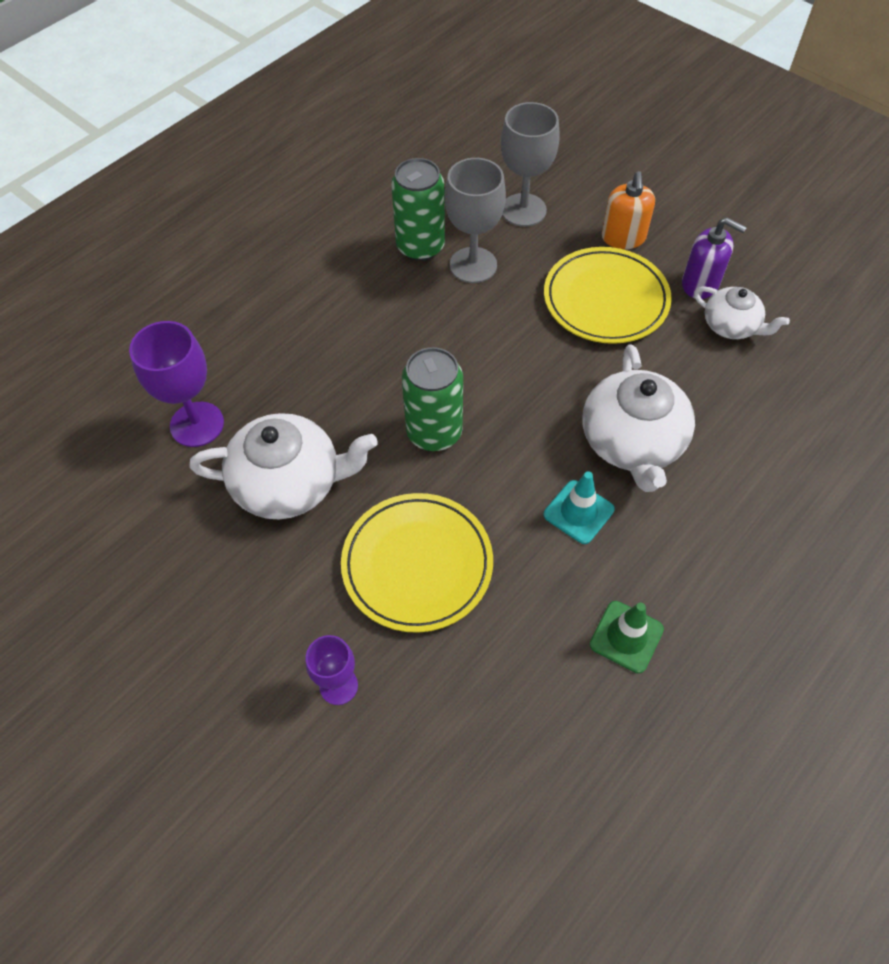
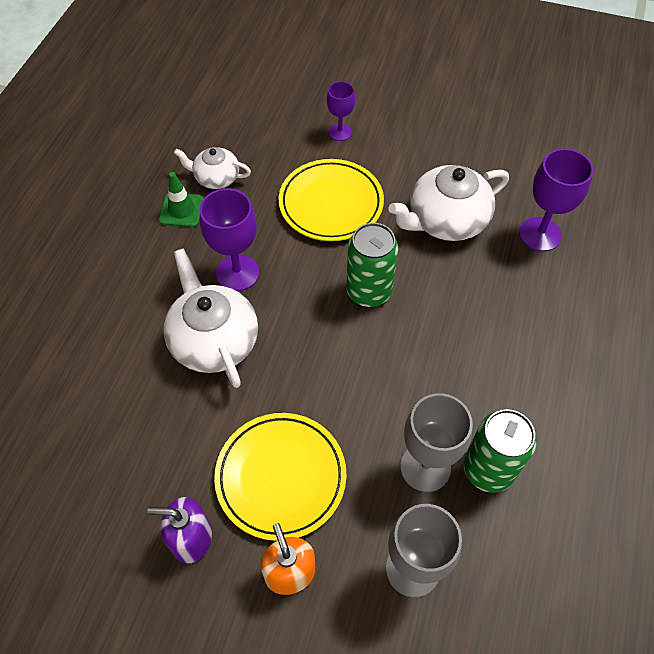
camera: 155 degrees right, 0 degrees up
turquoise traffic cone [544,471,615,544] -> purple goblet [200,188,259,291]
white teapot [694,286,790,339] -> white teapot moved to [174,147,251,189]

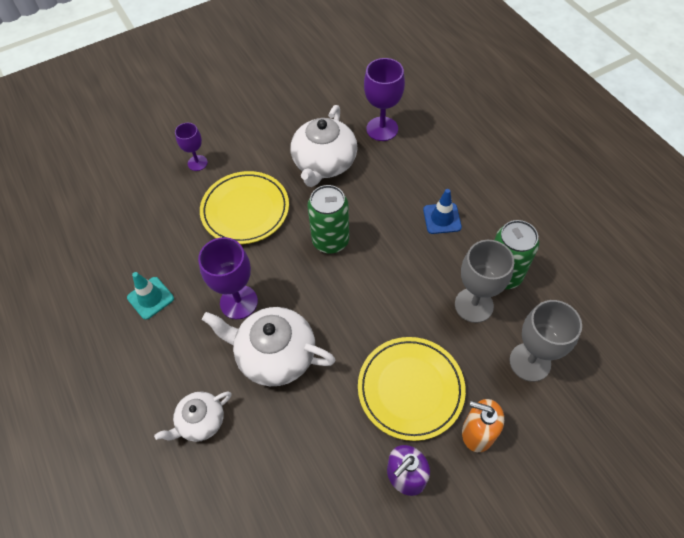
camera: 45 degrees left, 0 degrees up
green traffic cone [159,172,204,227] -> turquoise traffic cone [127,272,174,320]
white teapot [174,147,251,189] -> white teapot moved to [154,391,232,442]
none -> blue traffic cone [423,189,462,234]

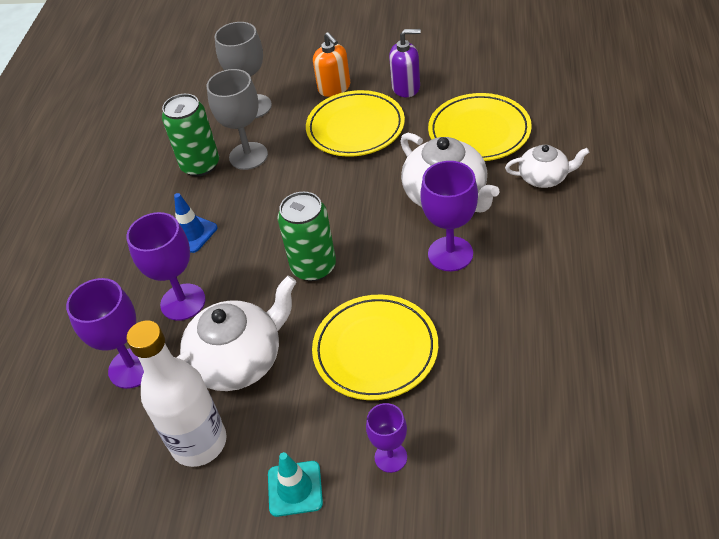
camera: 140 degrees left, 10 degrees down
turquoise traffic cone [127,272,174,320] -> turquoise traffic cone moved to [268,452,323,517]
none -> purple goblet [126,212,206,321]
none -> white bottle [126,320,227,467]
none -> yellow plate [428,93,532,161]

